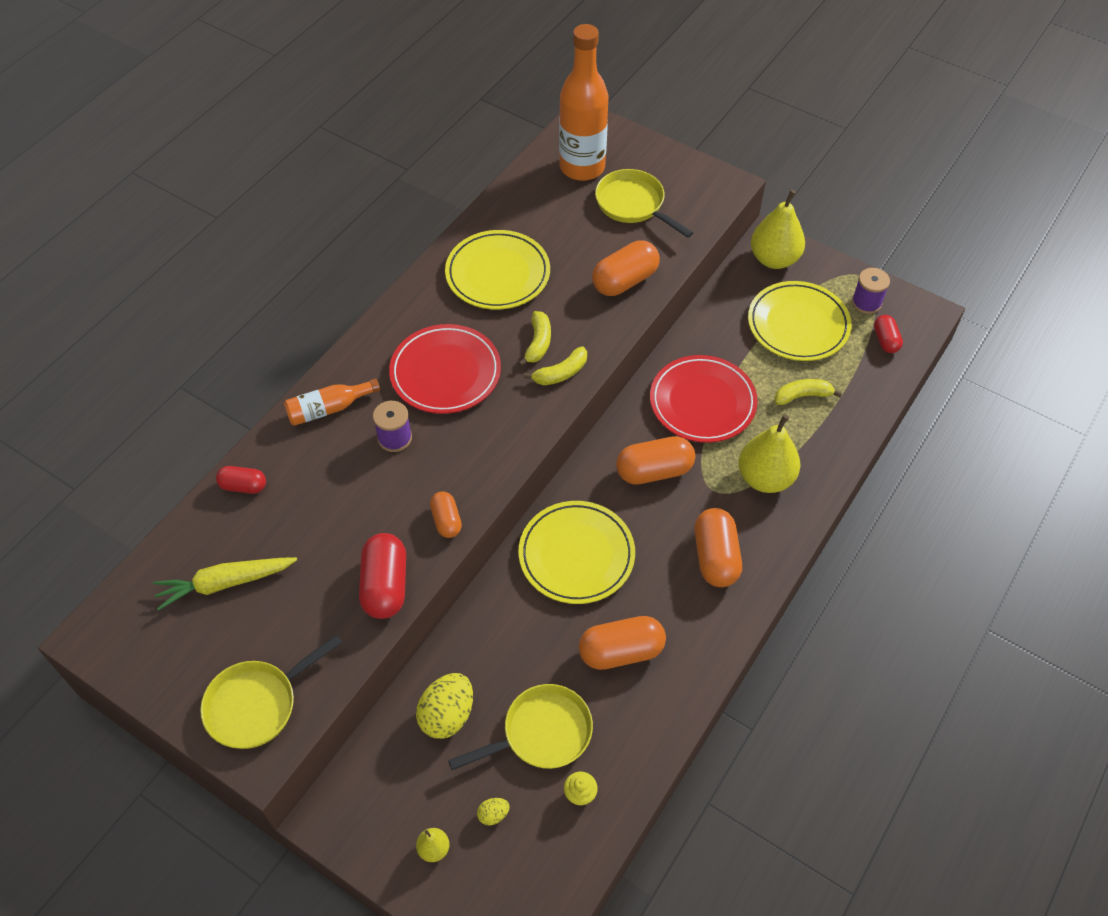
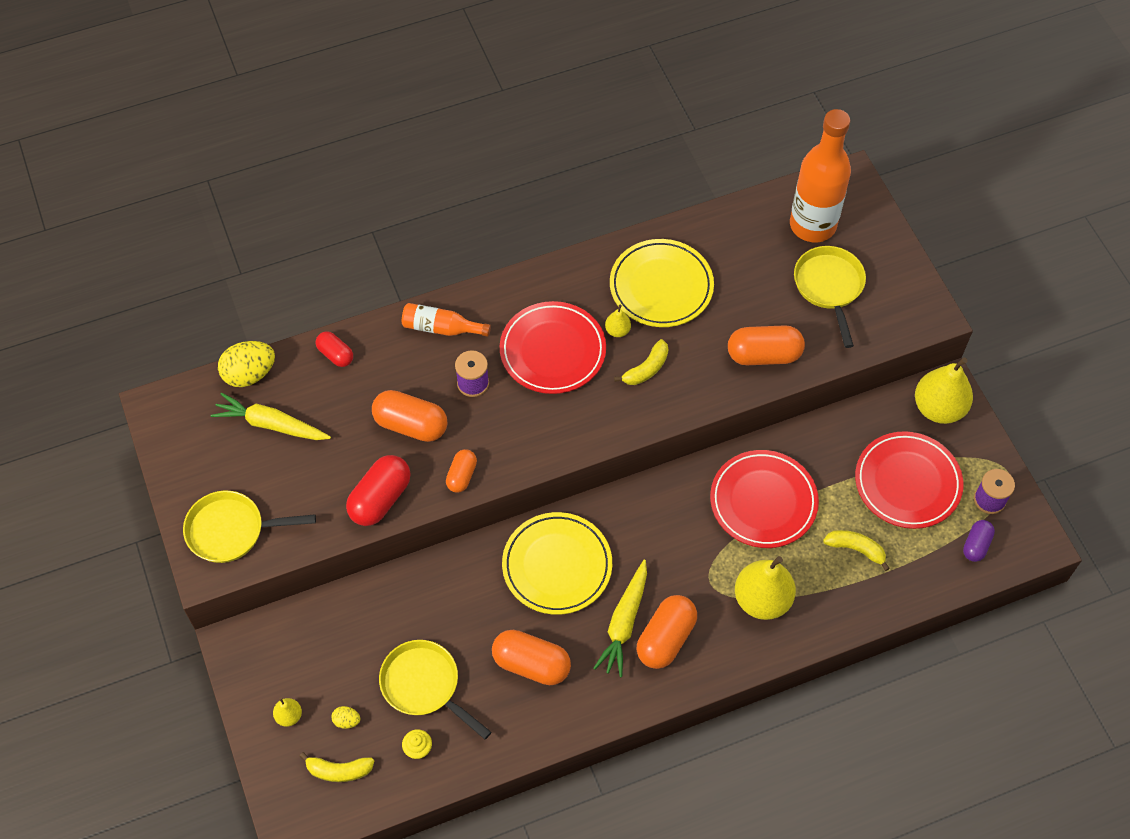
camera: 35 degrees right, 5 degrees up
yellow egg [416,673,473,739] -> yellow egg moved to [218,341,275,387]
yellow pan [448,684,593,770] -> yellow pan turned 150 degrees counterclockwise [379,640,491,739]
yellow banana [524,346,587,385] -> yellow banana moved to [299,752,374,782]
orange capsule [616,436,695,485] -> orange capsule moved to [372,390,447,442]
yellow plate [748,281,851,361] -> red plate [855,431,963,529]
red capsule [874,315,903,353] -> purple capsule [963,520,995,562]
none -> yellow carrot [593,560,647,677]
none -> yellow pear [605,305,631,337]

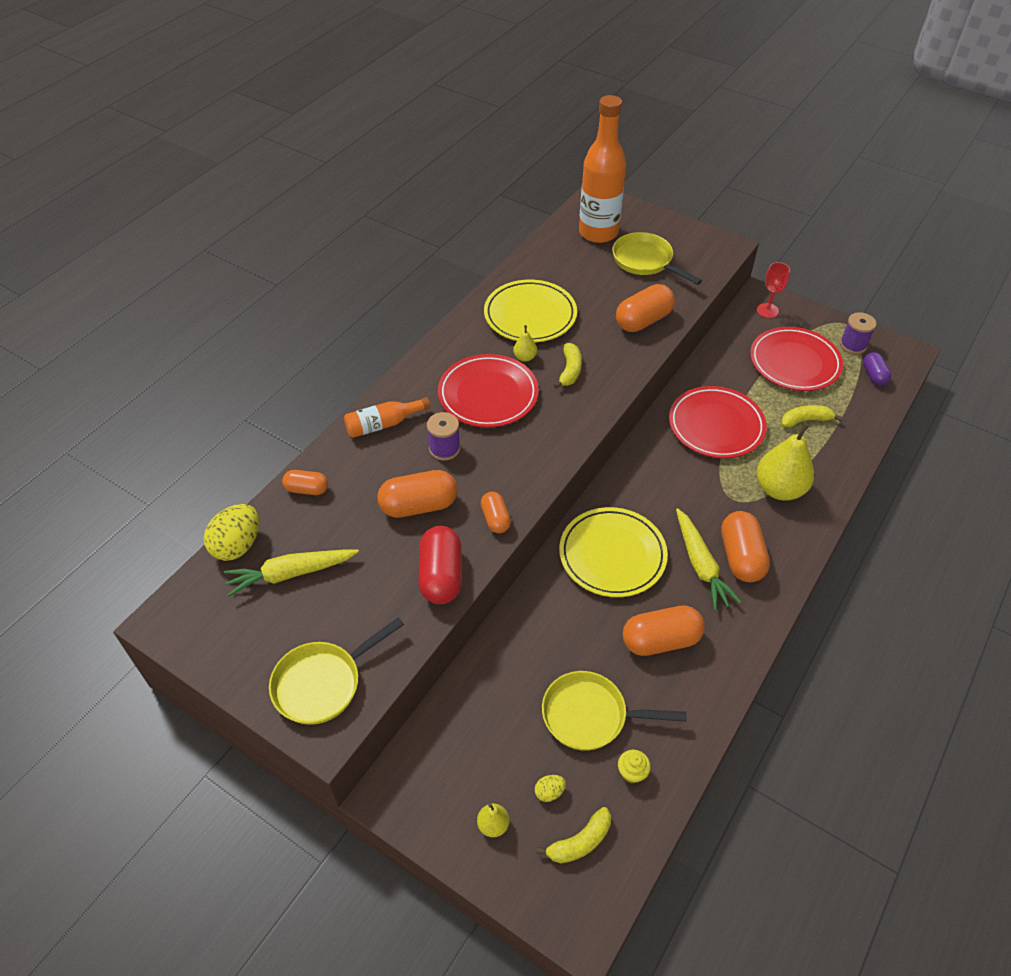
camera: 35 degrees left, 10 degrees down
red capsule [316,331,353,367] -> orange capsule [282,470,328,495]
yellow pear [915,358,973,424] -> red goblet [757,262,790,318]

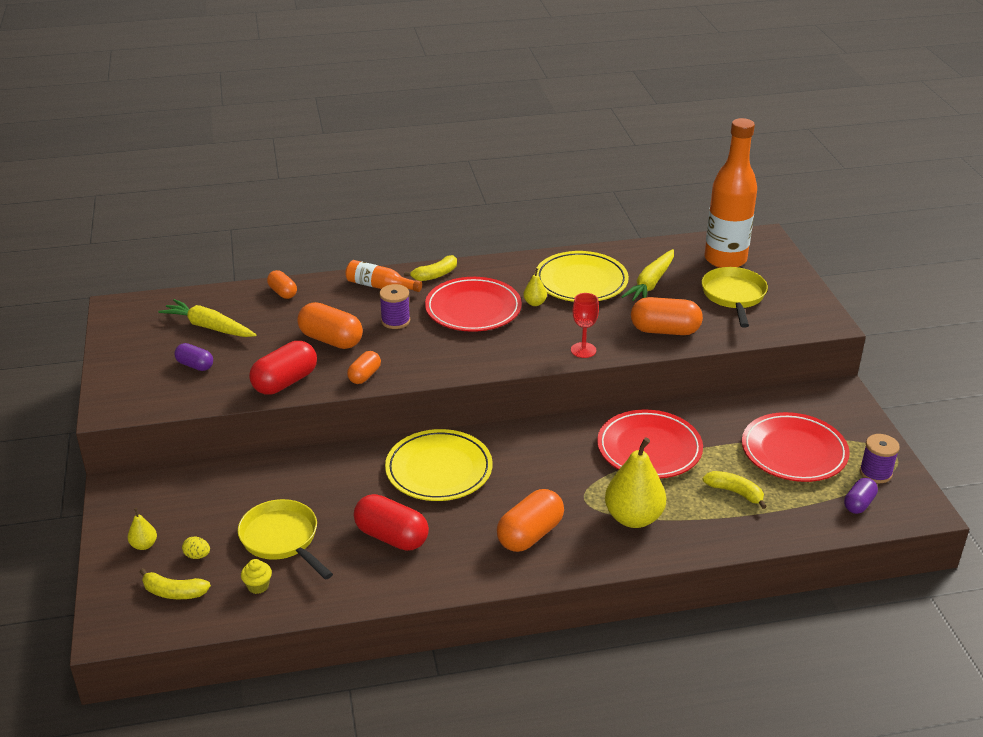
camera: 45 degrees right, 15 degrees down
yellow egg [204,504,259,561] -> none
yellow pan [269,617,404,725] -> none
yellow banana [554,343,582,389] -> yellow banana moved to [404,255,457,281]
orange capsule [622,605,705,656] -> red capsule [354,494,429,551]
yellow carrot [676,508,741,610] -> yellow carrot moved to [621,249,674,301]
red goblet [757,262,790,318] -> red goblet moved to [571,293,599,358]
none -> purple capsule [174,343,213,371]

